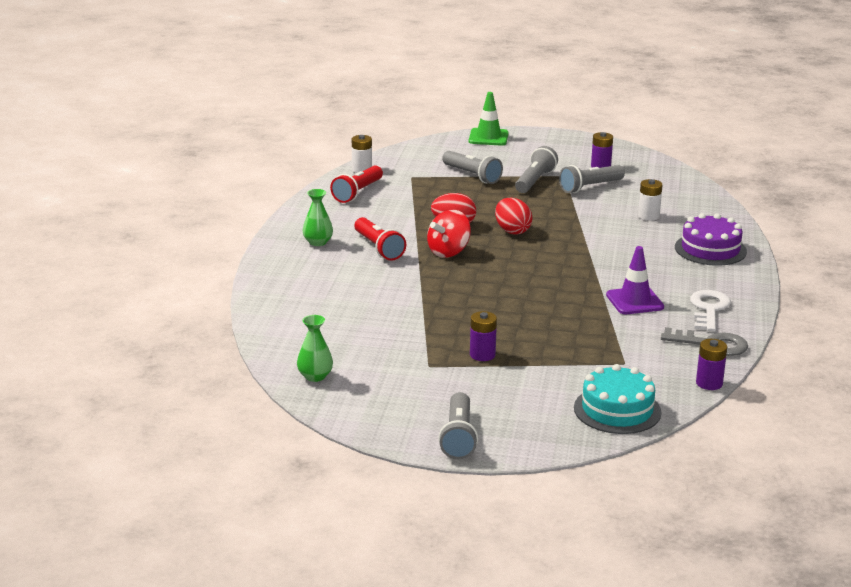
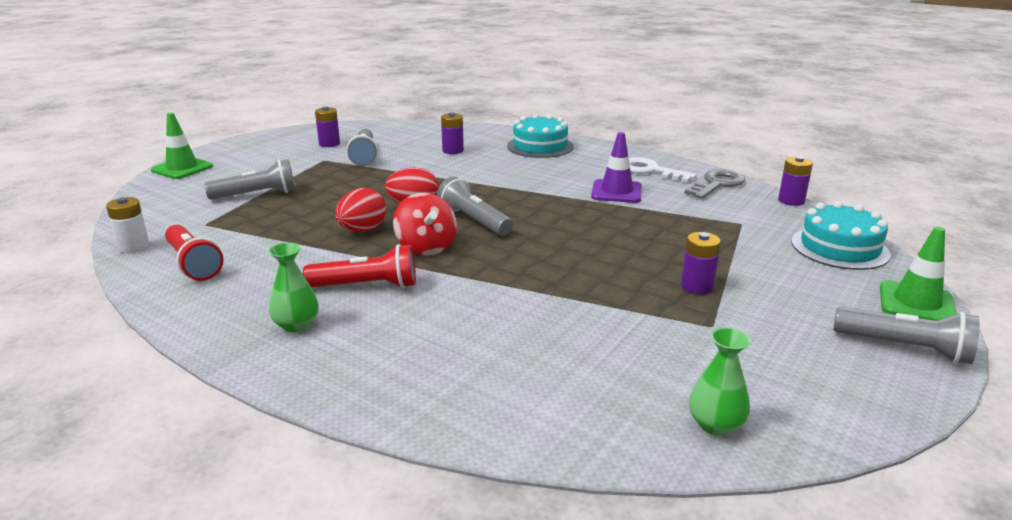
camera: 65 degrees left, 0 degrees up
grey flashlight [515,146,558,193] -> grey flashlight moved to [437,177,513,235]
white battery [638,179,663,221] -> purple battery [441,112,464,154]
purple cake [675,213,747,266] -> turquoise cake [507,114,574,158]
none -> green traffic cone [880,227,957,321]

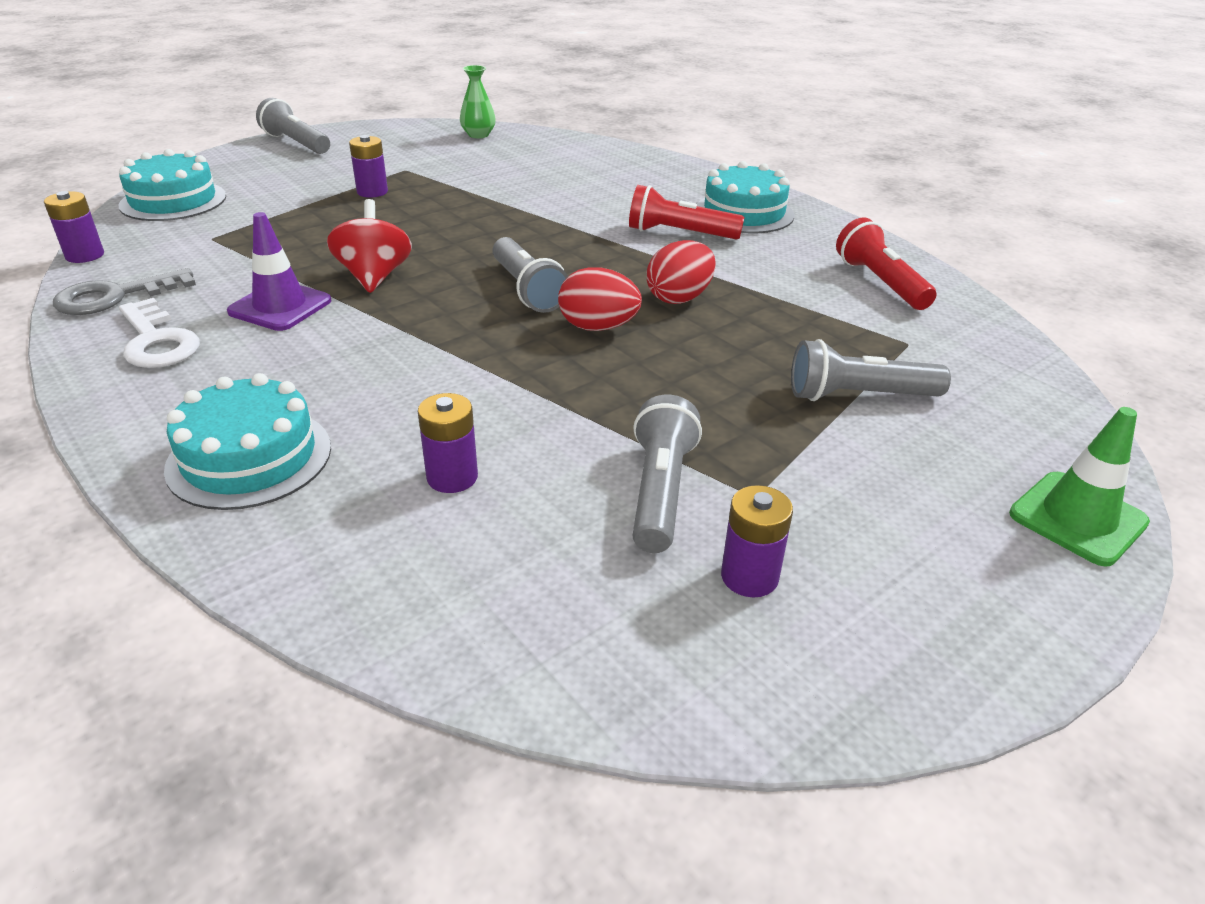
camera: 165 degrees left, 10 degrees up
white battery [106,197,150,253] -> none
green vase [269,243,319,332] -> turquoise cake [697,161,794,233]
red spinning top [393,193,457,256] -> red spinning top moved to [327,199,412,293]
green traffic cone [880,227,957,321] -> none

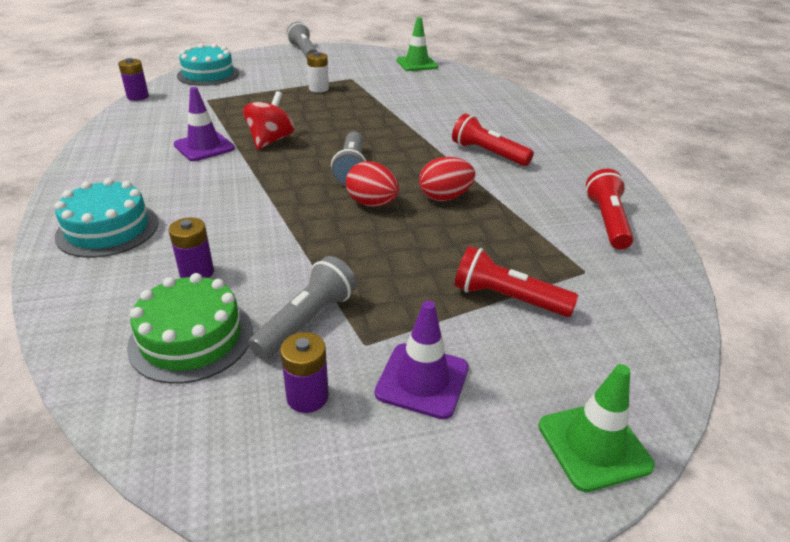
camera: 25 degrees right, 0 degrees up
grey key [53,268,196,315] -> none
white key [119,298,200,368] -> none
purple battery [349,135,388,198] -> white battery [307,52,329,93]
green vase [460,65,496,138] -> green traffic cone [396,17,438,71]
turquoise cake [697,161,794,233] -> none
grey flashlight [791,339,951,401] -> red flashlight [455,246,578,317]
none -> green cake [127,273,253,384]
none -> purple traffic cone [375,301,469,419]

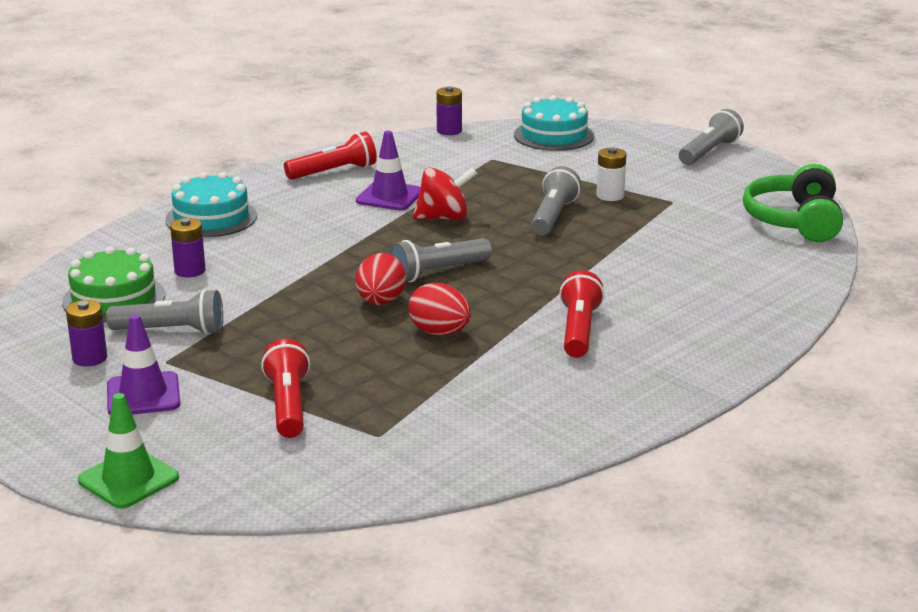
camera: 60 degrees right, 10 degrees down
green traffic cone [396,17,438,71] -> green headphones [743,164,843,242]
red flashlight [586,169,633,250] -> red flashlight moved to [284,131,377,180]
none -> grey flashlight [531,166,581,235]

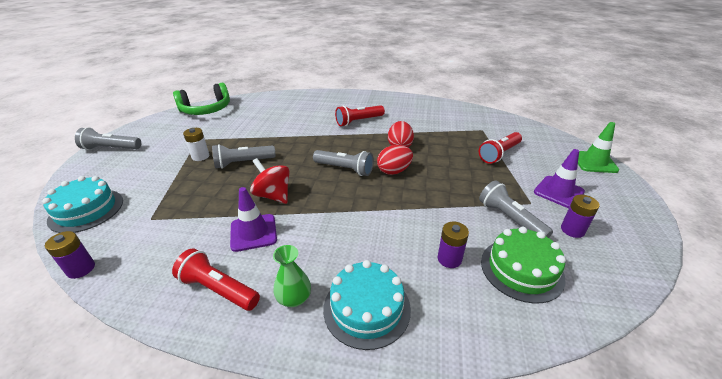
camera: 125 degrees left, 10 degrees up
none -> green vase [273,245,311,307]

